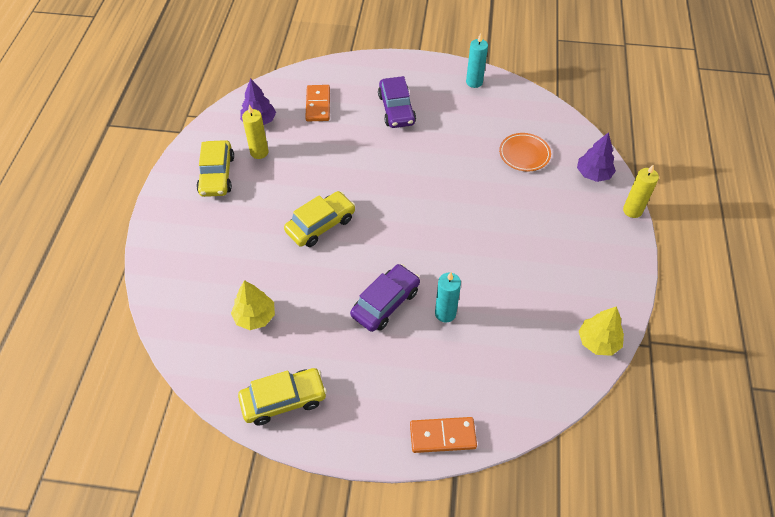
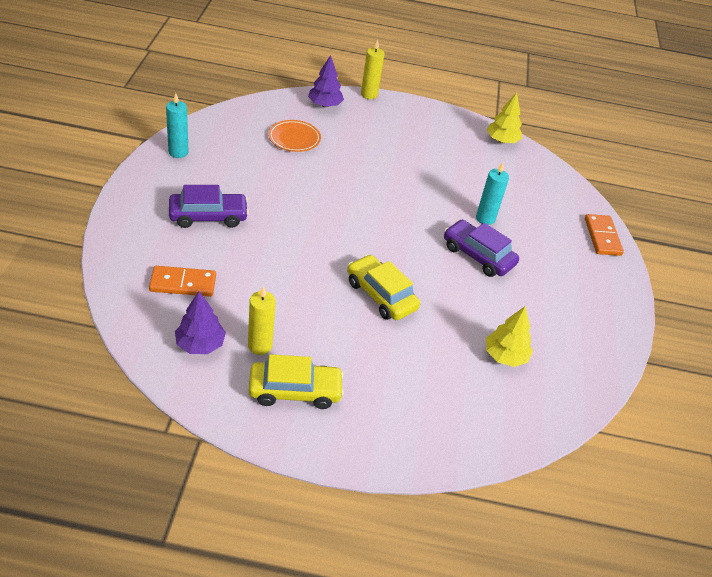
camera: 95 degrees left, 10 degrees down
yellow car [238,368,327,426] -> none

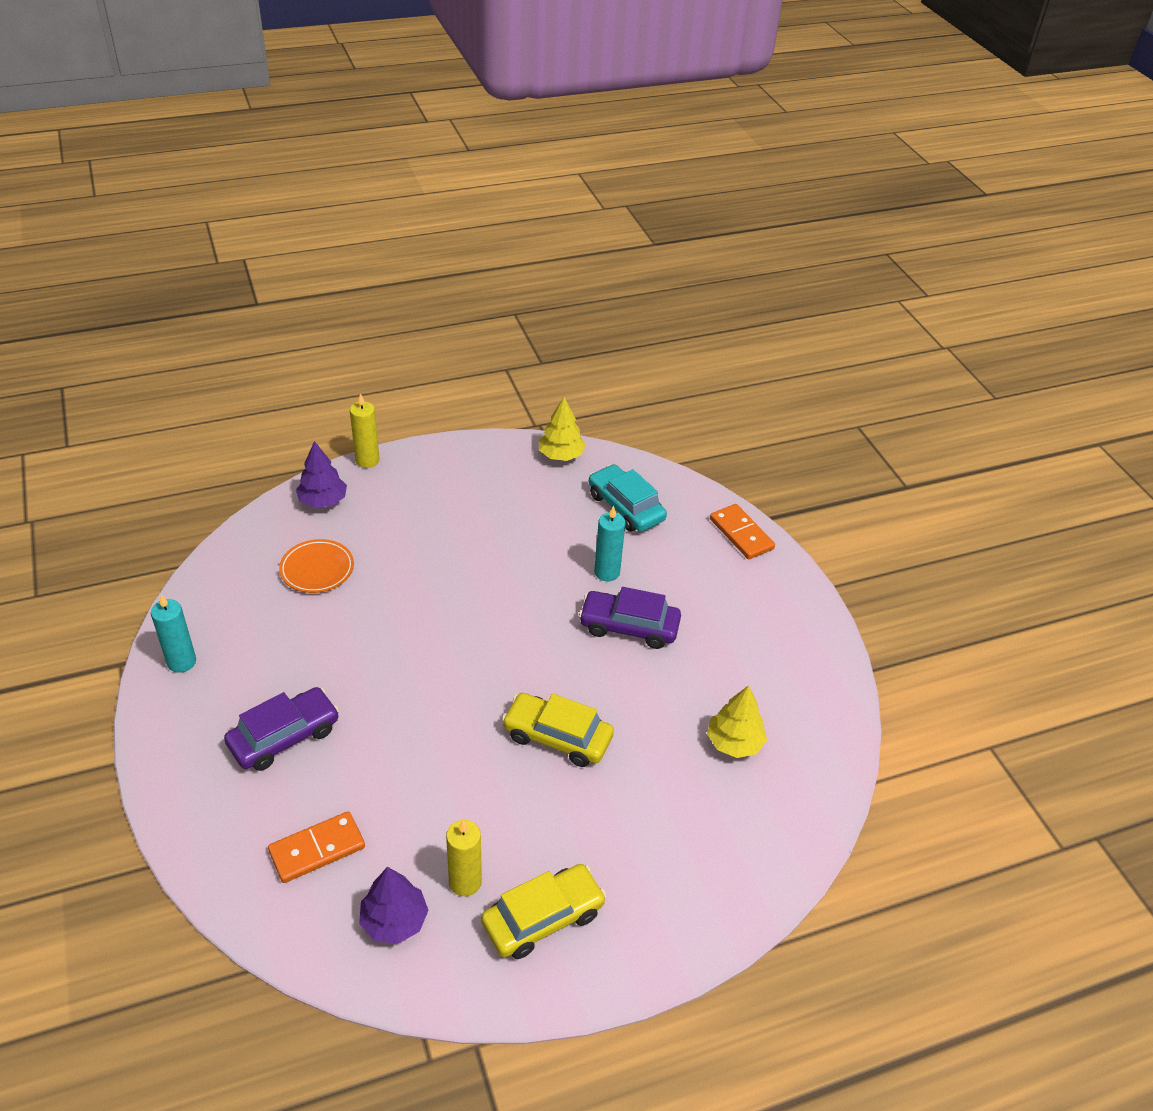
camera: 25 degrees left, 0 degrees up
none -> turquoise car [589,464,667,532]

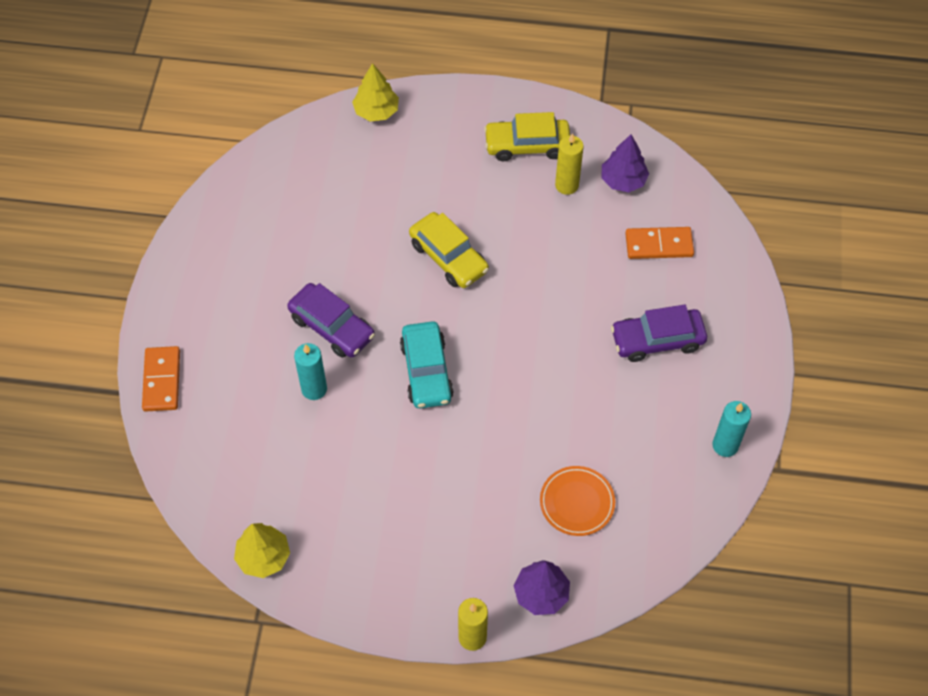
camera: 150 degrees left, 15 degrees up
turquoise car [589,464,667,532] -> turquoise car moved to [400,321,454,408]
yellow tree [707,685,767,758] -> yellow tree moved to [352,63,399,121]

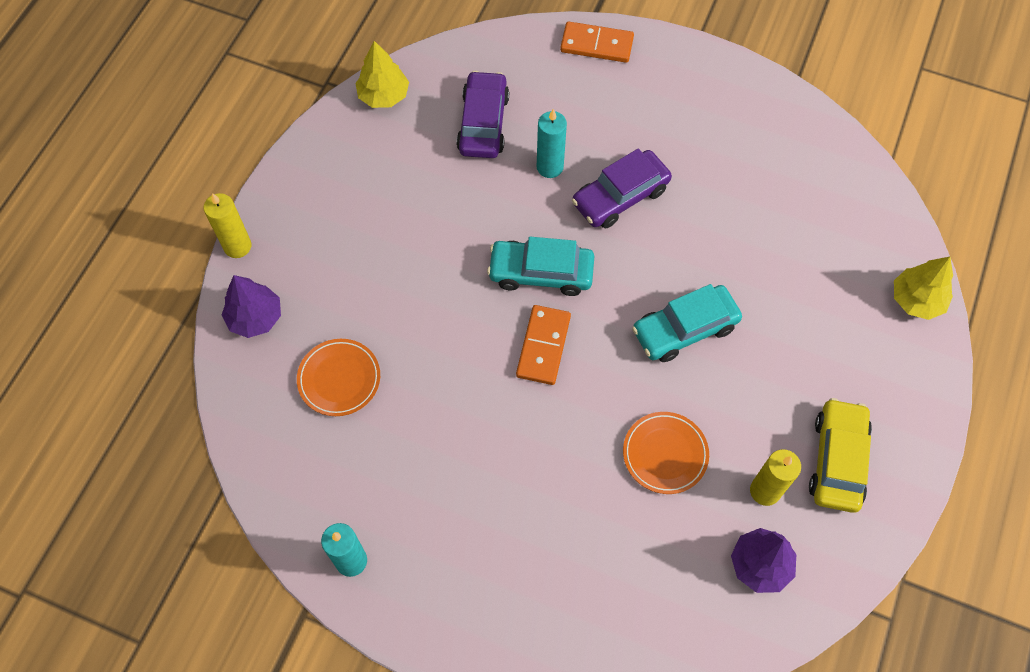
camera: 105 degrees right, 5 degrees up
yellow car [409,212,489,288] -> turquoise car [632,284,742,362]
purple car [611,305,707,362] -> purple car moved to [456,71,509,158]
orange domino [625,227,694,259] -> orange domino moved to [516,305,571,385]
none -> orange plate [623,412,709,494]

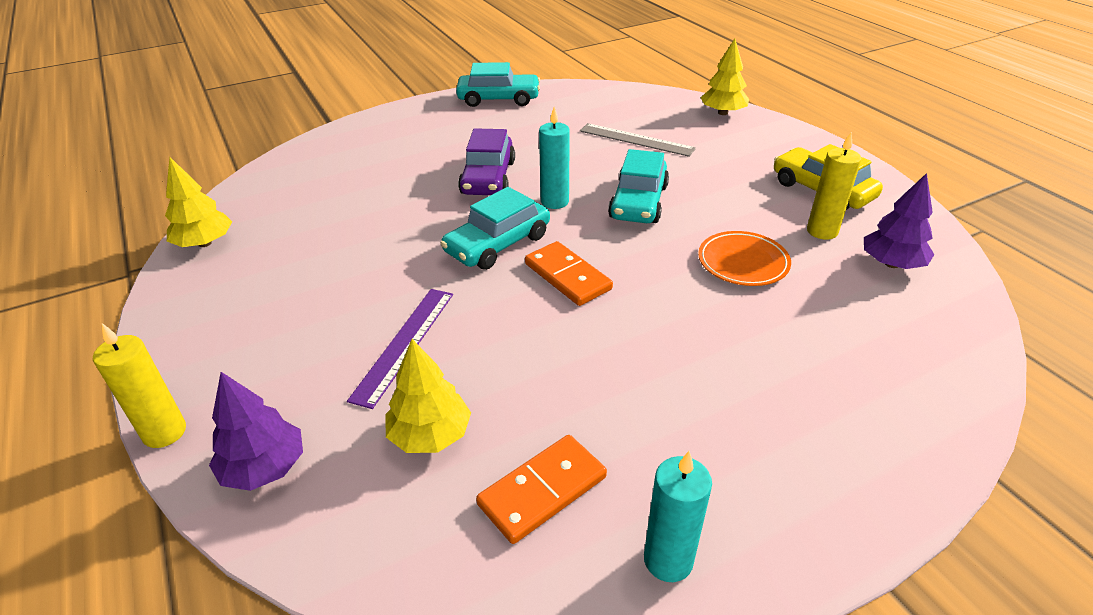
camera: 50 degrees left, 25 degrees down
orange plate [297,339,380,416] -> yellow tree [385,339,471,453]
purple car [456,71,509,158] -> none
turquoise candle [537,109,567,178] -> turquoise candle moved to [539,107,570,209]
orange domino [560,21,634,63] -> orange domino moved to [476,435,607,544]
none -> purple ruler [347,289,453,409]
none -> turquoise car [456,62,540,107]
none -> grey ruler [580,123,696,157]

